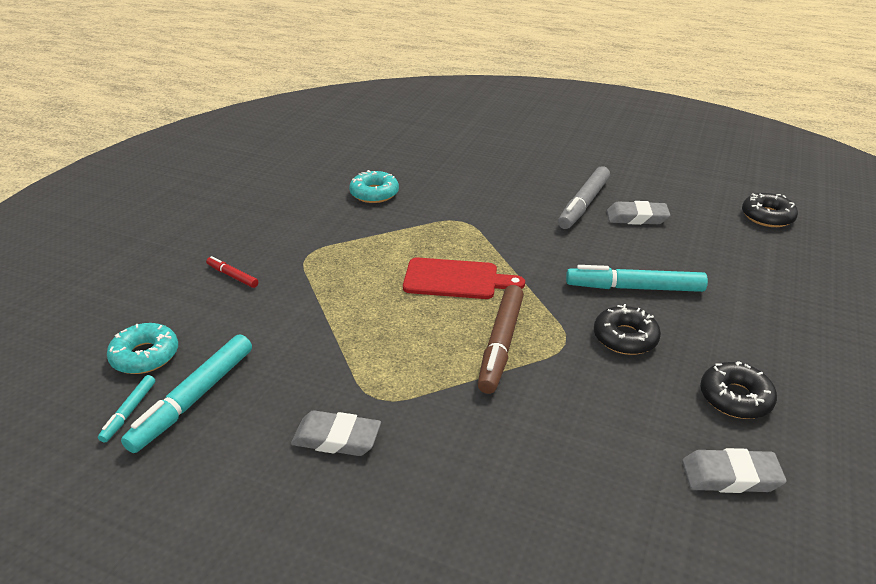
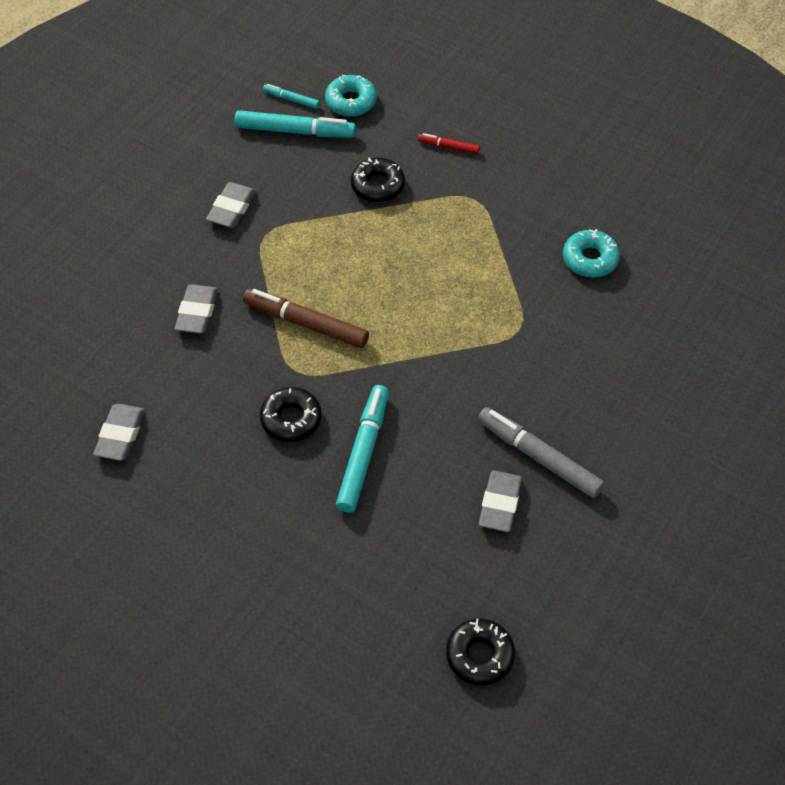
camera: 100 degrees right, 20 degrees up
turquoise marker [121,334,252,453] -> turquoise marker turned 150 degrees clockwise [235,110,356,138]
red marker [206,256,258,288] -> red marker turned 120 degrees counterclockwise [418,133,480,154]
red cutting board [403,258,525,299] -> none
black donut [700,361,777,419] -> black donut moved to [351,157,405,202]
none -> grey eraser [175,284,218,334]

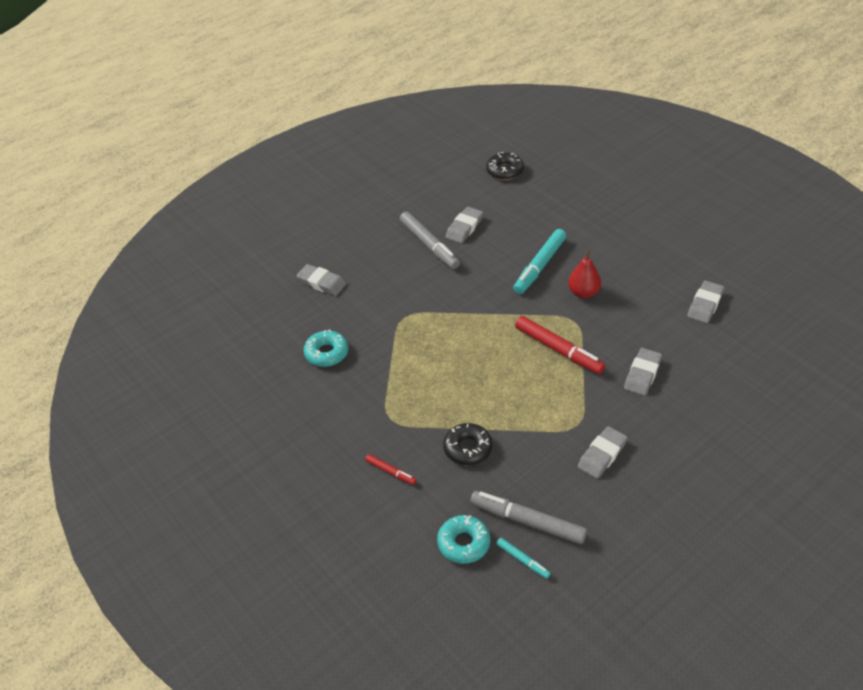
camera: 160 degrees left, 10 degrees down
turquoise marker [235,110,356,138] -> grey marker [470,491,587,544]
brown marker [243,288,369,348] -> red marker [515,316,605,374]
black donut [260,387,321,442] -> red pear [568,250,601,298]
none -> grey eraser [296,264,346,296]

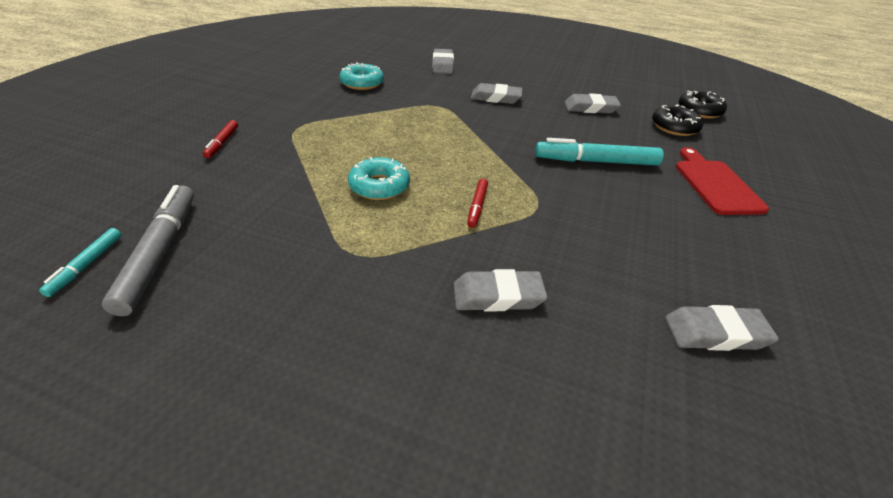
camera: 55 degrees right, 5 degrees down
grey marker [400,212,460,269] -> none
turquoise donut [437,515,490,564] -> turquoise donut moved to [348,157,410,200]
black donut [443,423,492,465] -> black donut moved to [652,104,703,136]
red marker [515,316,605,374] -> red marker [467,178,488,228], size x0.51
red pear [568,250,601,298] -> none
grey eraser [578,426,628,478] -> grey eraser moved to [471,83,523,104]
none -> red cutting board [676,147,769,215]

